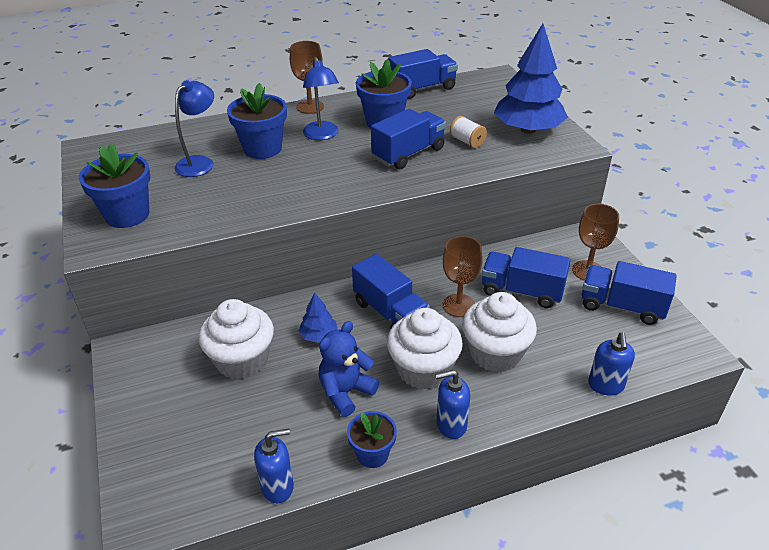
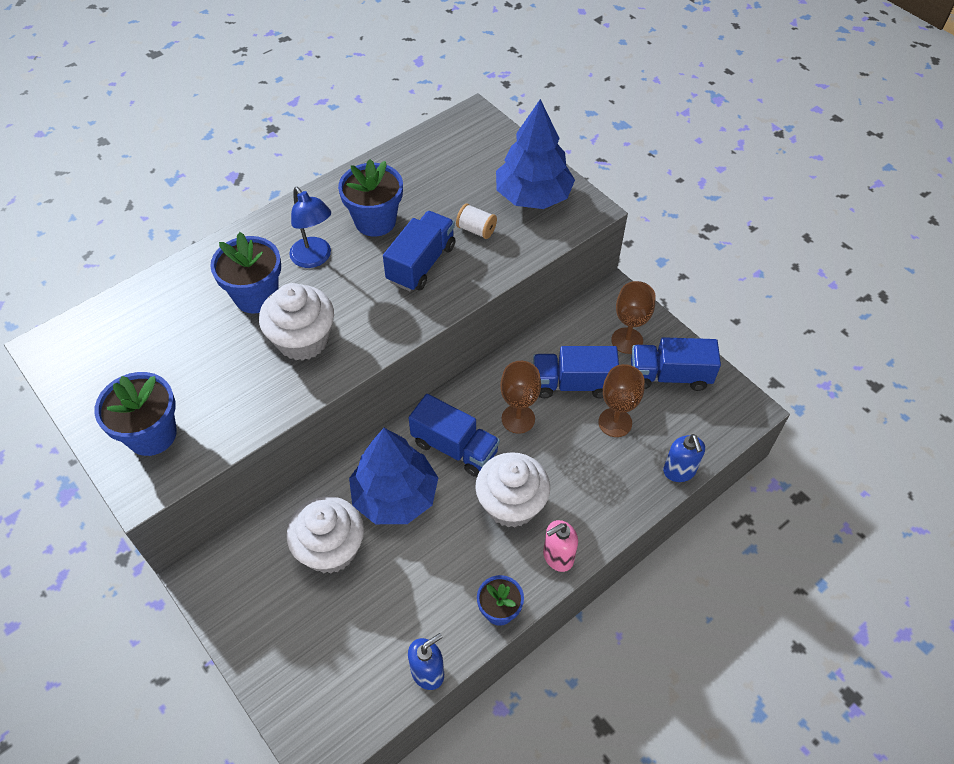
camera: 20 degrees left, 15 degrees up
blue lamp [174,80,214,177] -> none
brown goblet [290,41,324,114] -> brown goblet moved to [598,364,645,437]
blue tree [299,293,338,343] -> blue tree [349,428,438,524], size x2.18
blue teddy bear [318,321,379,417] -> none
blue truck [388,49,458,99] -> none
blue soap dispenser [435,370,470,439] -> pink soap dispenser [543,520,578,572]
white cupcake [462,292,537,372] -> white cupcake moved to [259,283,334,361]

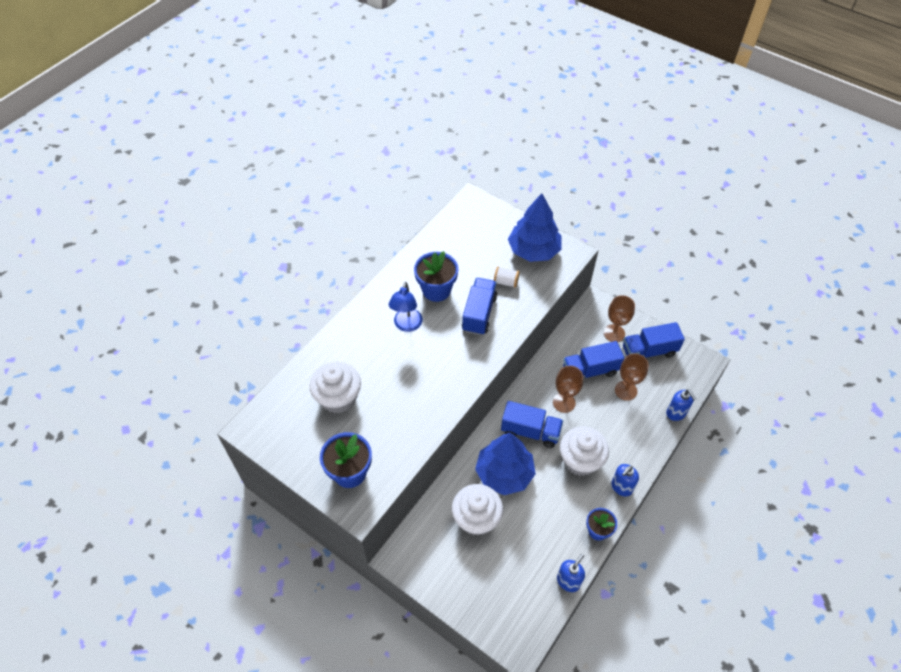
camera: 15 degrees left, 0 degrees up
blue flower pot [210,232,281,314] -> none
white cupcake [259,283,334,361] -> white cupcake moved to [310,362,361,414]
blue lamp [289,187,331,268] -> blue lamp turned 60 degrees clockwise [389,282,423,332]
pink soap dispenser [543,520,578,572] -> blue soap dispenser [611,464,639,497]

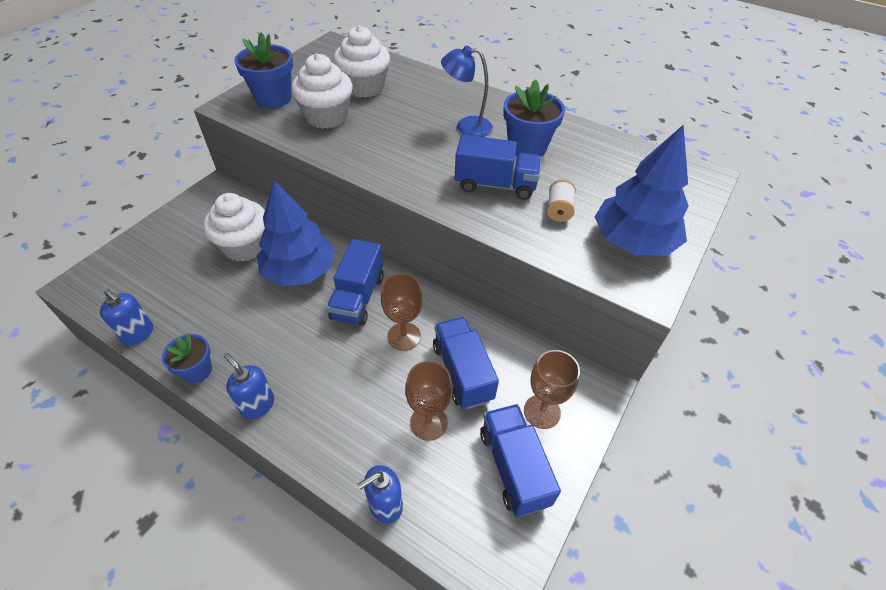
camera: 85 degrees right, 5 degrees down
white cupcake [560,426,609,476] -> white cupcake moved to [291,53,353,129]

